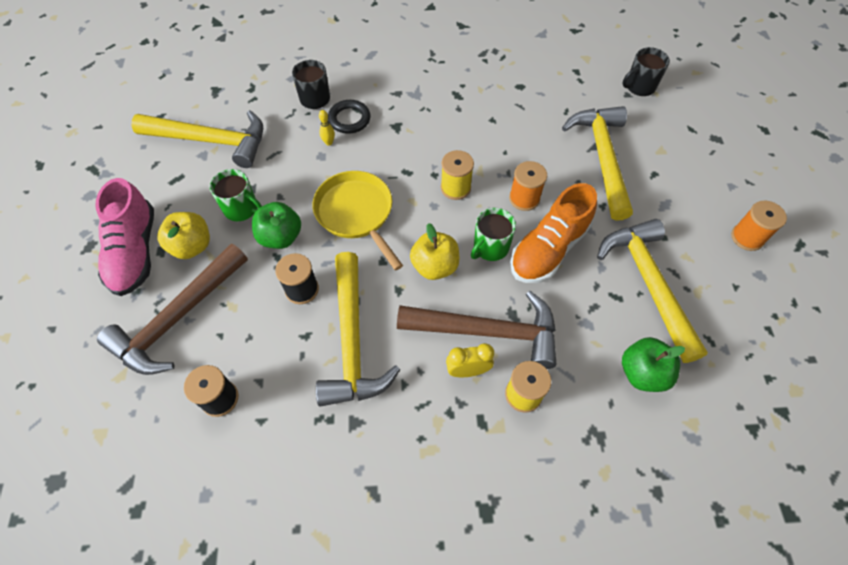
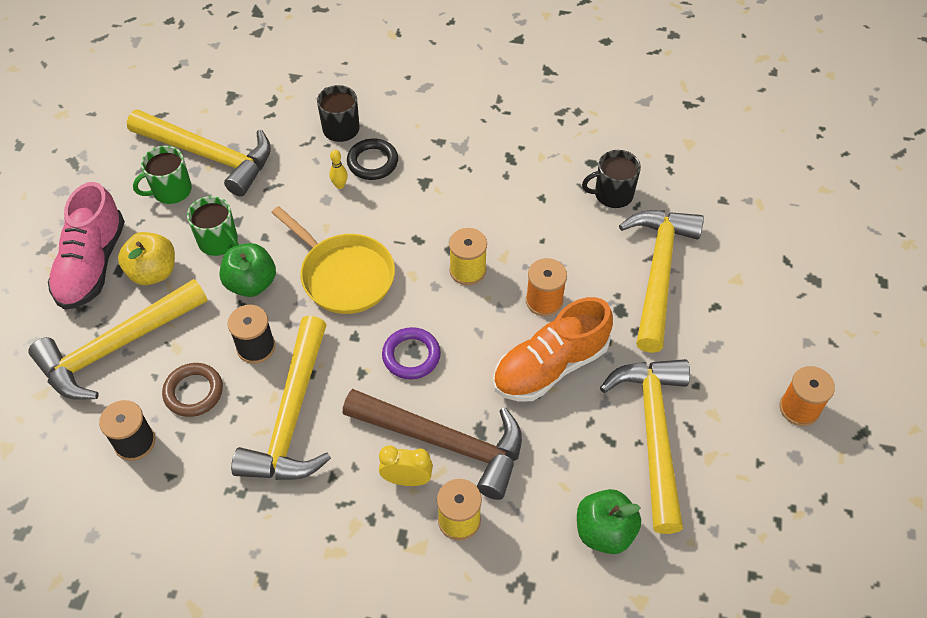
camera: 15 degrees right, 5 degrees down
brown hammer [97,244,248,375] -> yellow hammer [29,279,207,400]
yellow pan [312,171,403,271] -> yellow pan turned 150 degrees clockwise [271,206,395,314]
yellow apple [410,223,459,280] -> purple ring [382,327,441,379]
green mug [471,208,516,261] -> green mug moved to [133,146,192,204]
black mug [622,47,670,96] -> black mug moved to [582,150,641,208]
none -> brown ring [162,363,223,417]

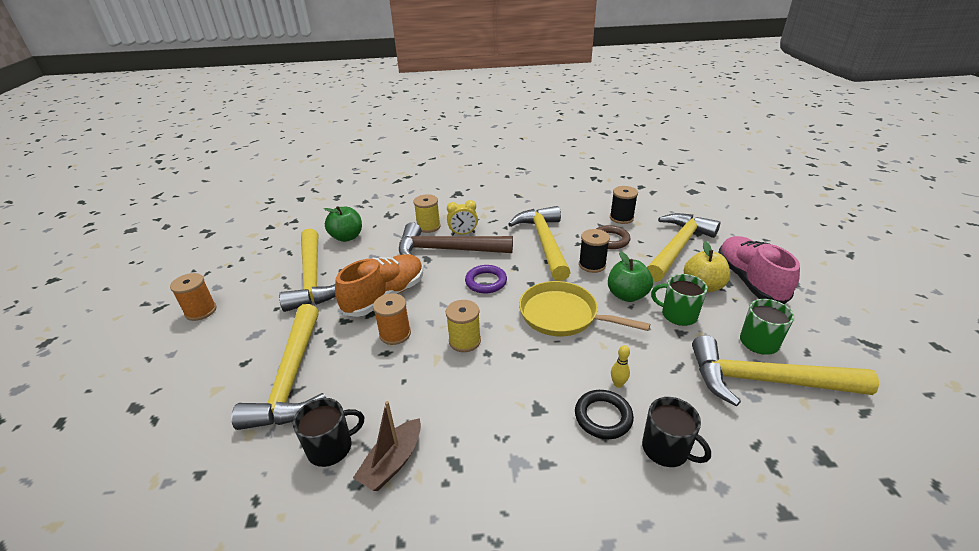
camera: 165 degrees right, 20 degrees down
none -> brown boat [353,401,421,491]

